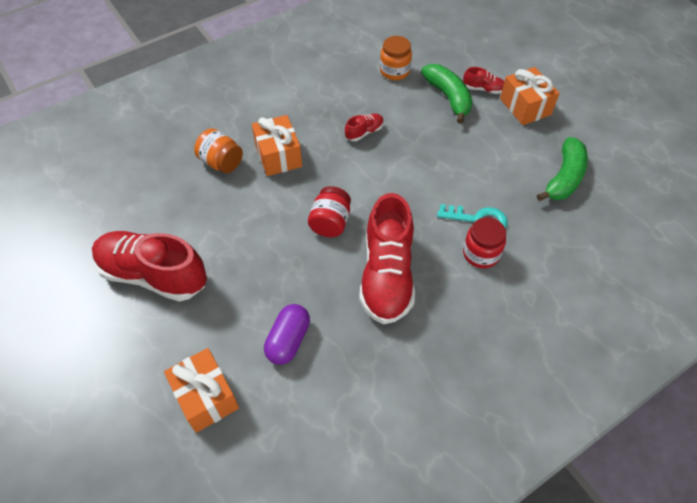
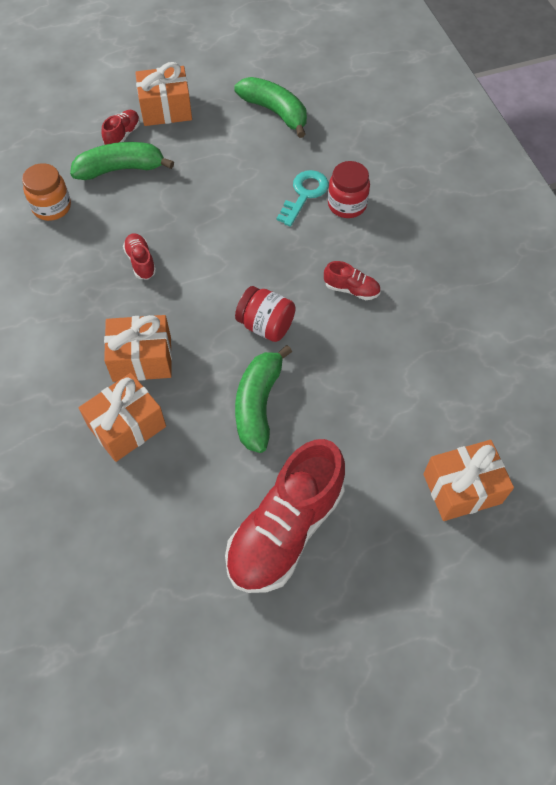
camera: 75 degrees left, 5 degrees up
orange jar [194,128,243,173] -> orange gift [79,373,166,462]
purple capsule [264,304,310,365] -> none
red shoe [359,193,415,324] -> red shoe [324,261,380,300], size x0.43
none -> green banana [235,345,292,453]

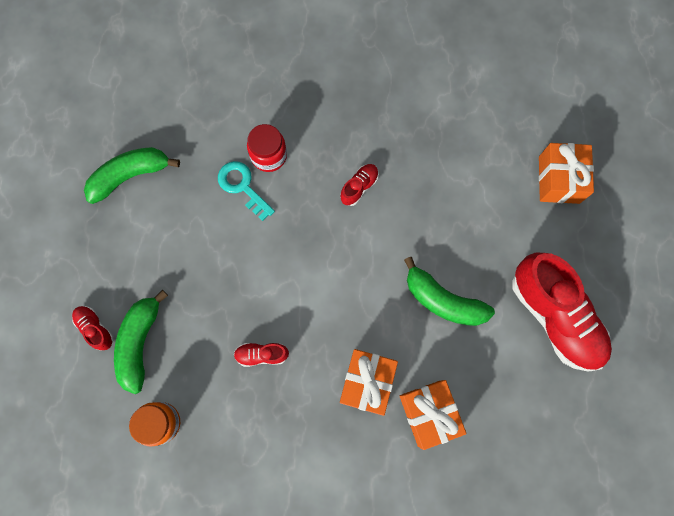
camera: 70 degrees left, 15 degrees up
orange gift [135,62,192,126] -> none
red jar [235,286,295,342] -> none

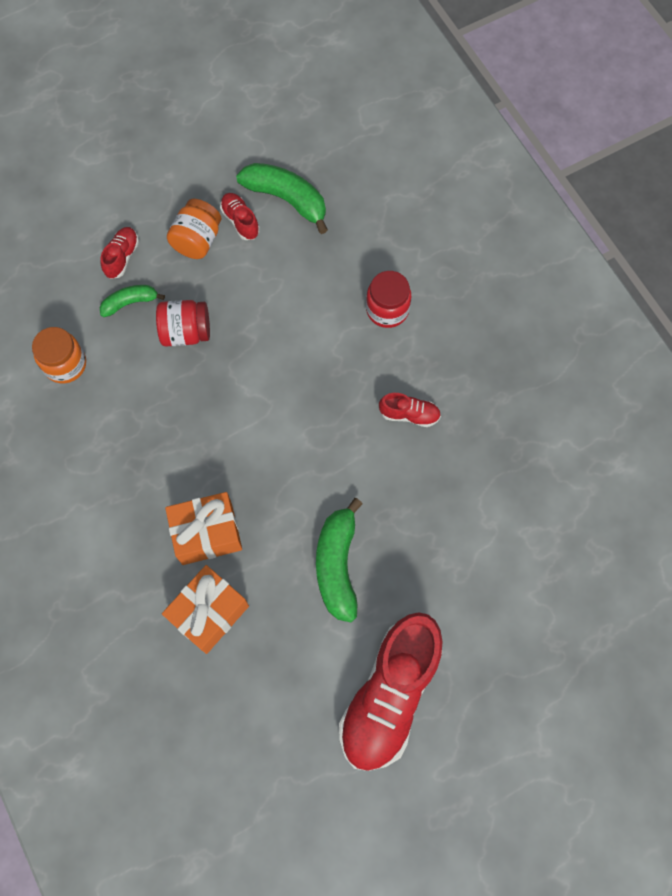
camera: 60 degrees right, 5 degrees down
green banana [114,290,168,394] -> green banana [100,285,165,317], size x0.58
turquoise key [218,161,275,221] -> none
red shoe [234,343,289,367] -> red shoe moved to [220,193,260,240]
orange gift [539,143,594,204] -> none
none -> red jar [156,300,210,346]
none -> orange jar [167,199,221,259]

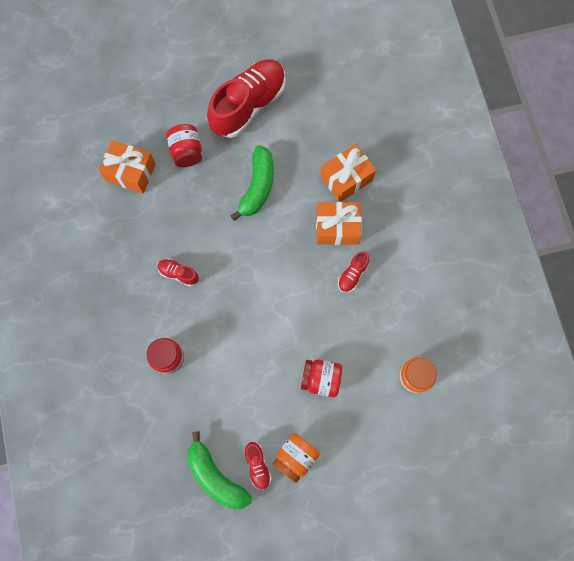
camera: 165 degrees left, 5 degrees up
red shoe [100,227,139,279] -> red shoe moved to [338,251,369,292]
green banana [100,285,165,317] -> none
none -> orange gift [99,140,156,194]
none -> red jar [166,124,202,167]

